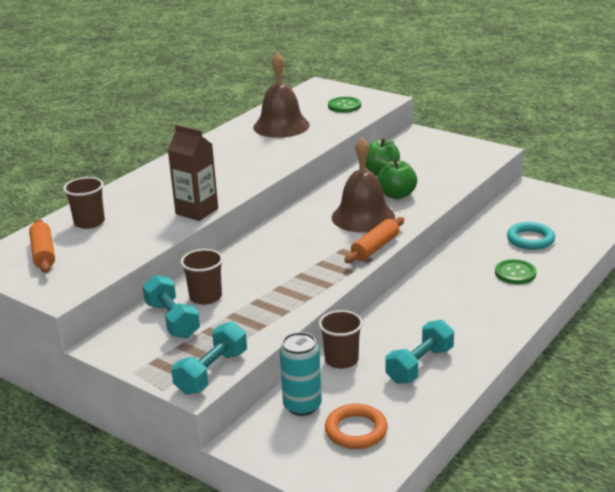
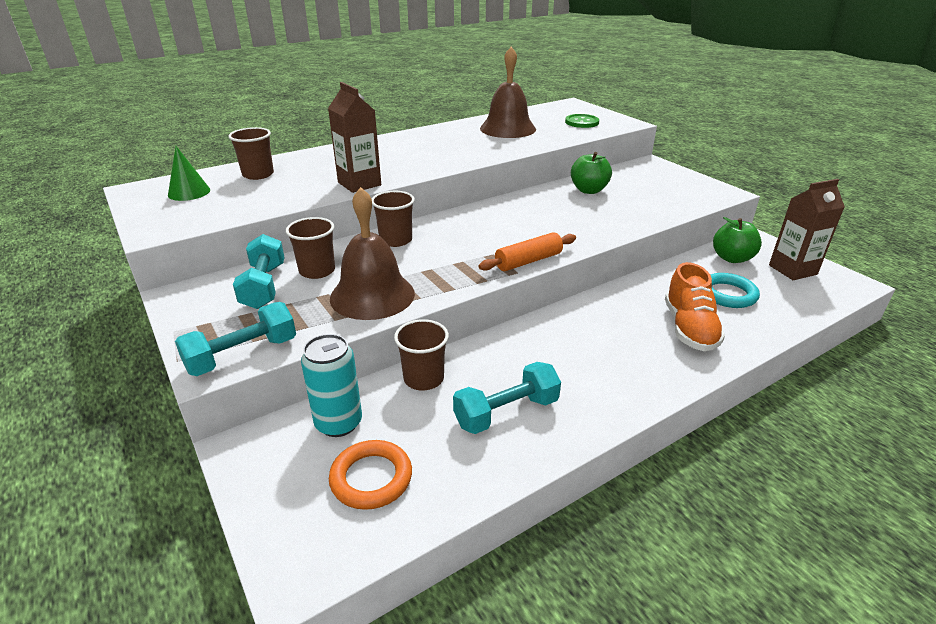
camera: 20 degrees right, 5 degrees up
orange rolling pin [29,219,55,273] -> green cone [168,146,210,201]
brown bell [332,137,395,233] -> brown bell moved to [330,187,415,320]
green apple [377,159,417,199] -> green apple moved to [713,217,762,263]
green button [495,259,536,284] -> orange shoe [665,262,725,351]
none -> brown cup [372,191,415,247]
none -> brown carton [769,179,845,280]

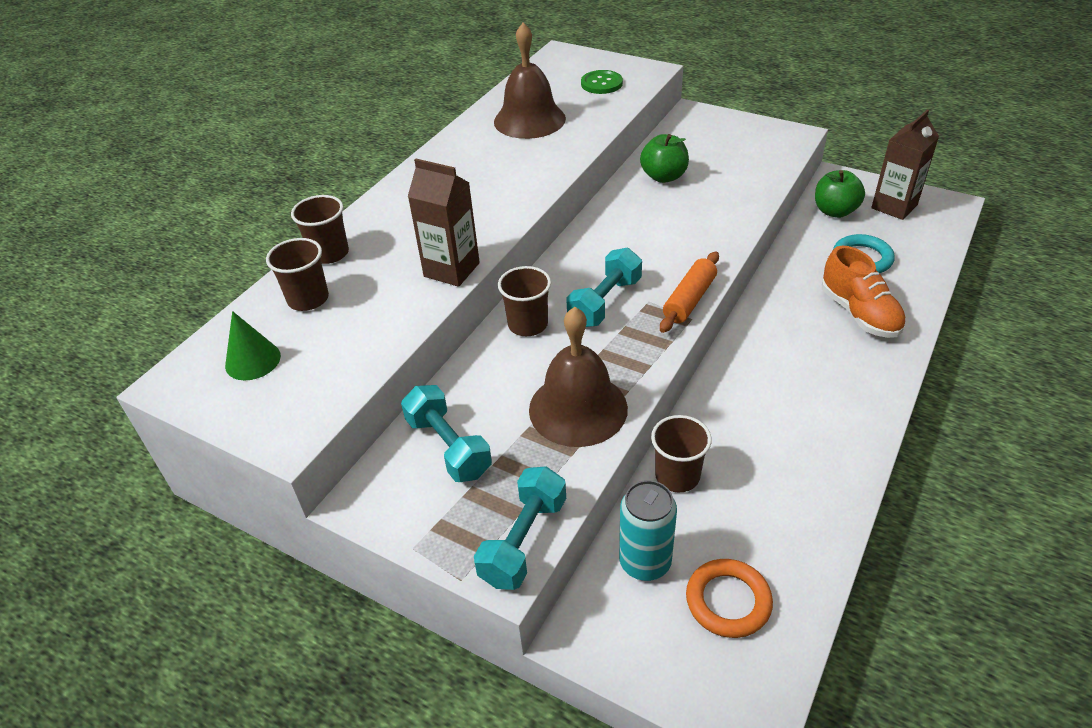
camera: 25 degrees left, 10 degrees up
brown cup [286,217,335,279] -> brown cup moved to [291,195,349,264]
turquoise dumbbell [453,362,561,434] -> turquoise dumbbell moved to [566,248,642,327]

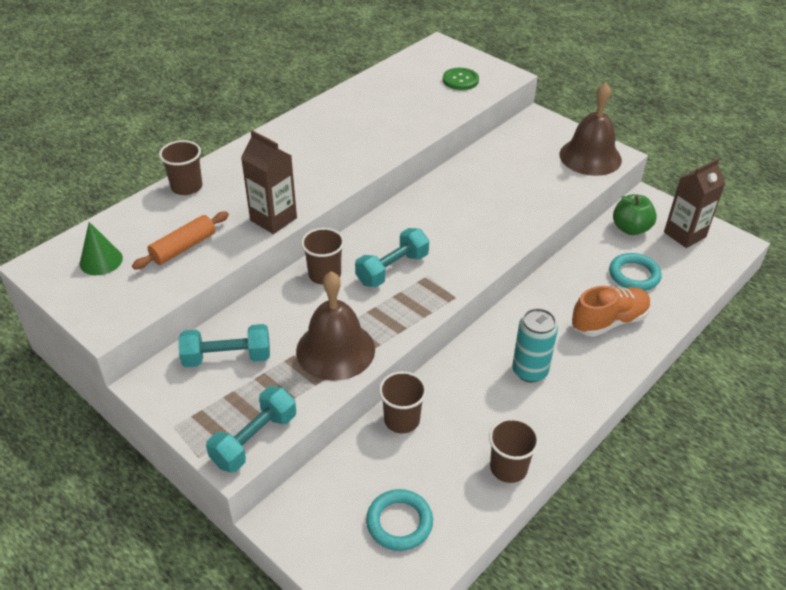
camera: 10 degrees right, 0 degrees up
brown cup [266,238,329,311] -> brown cup moved to [489,418,539,483]
turquoise dumbbell [401,385,492,482] -> turquoise dumbbell turned 75 degrees counterclockwise [178,324,270,367]
brown bell [494,23,566,139] -> brown bell moved to [559,83,622,176]
turquoise can [619,480,677,581] -> turquoise can moved to [512,308,558,382]
green apple [640,134,689,183] -> none
orange rolling pin [660,251,719,333] -> orange rolling pin moved to [132,211,229,270]
orange ring [686,559,773,638] -> turquoise ring [366,489,433,551]
orange shoe [822,246,906,338] -> orange shoe turned 105 degrees counterclockwise [572,286,651,337]

